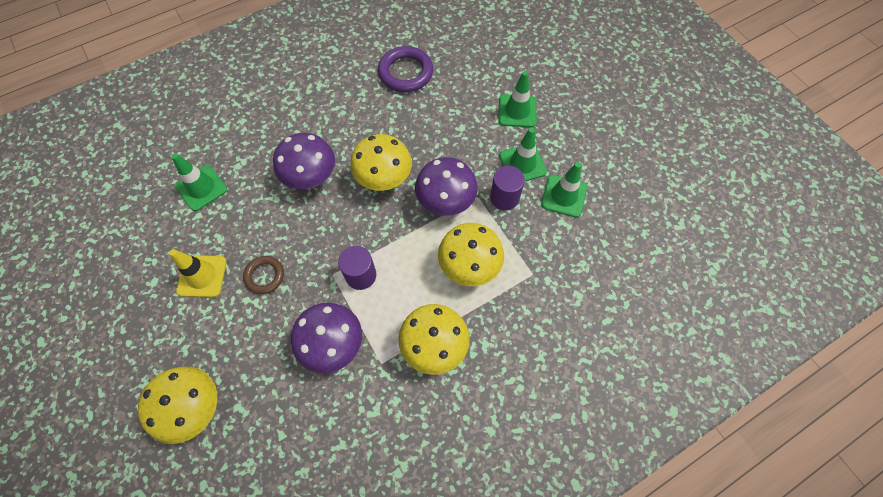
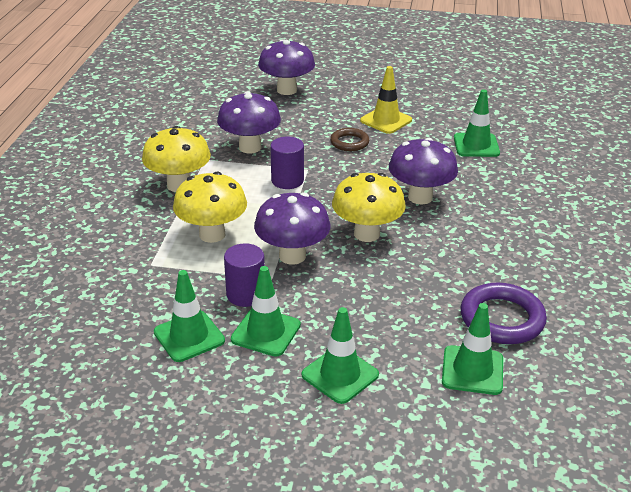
camera: 130 degrees right, 30 degrees down
yellow mushroom [138,366,217,444] -> purple mushroom [258,39,315,95]
none -> green traffic cone [442,303,503,395]

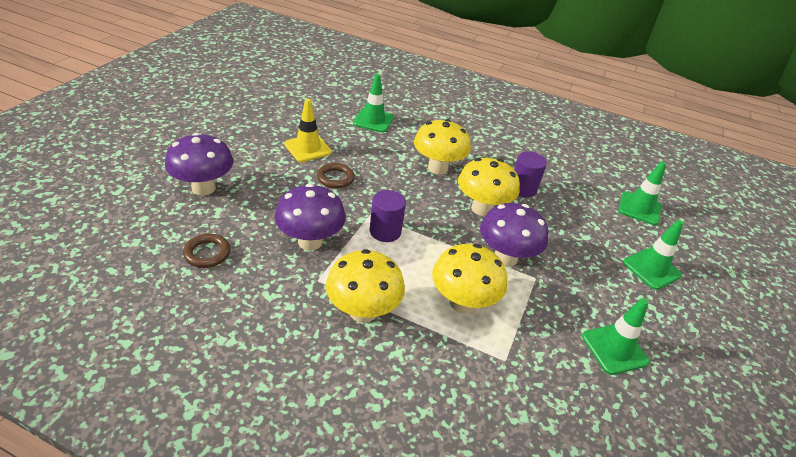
camera: 80 degrees left, 5 degrees up
purple cylinder [224,244,265,307] -> purple cylinder moved to [514,152,547,197]
green traffic cone [231,266,301,357] -> none
purple mushroom [389,138,458,204] -> yellow mushroom [414,119,471,175]
purple ring [461,283,547,344] -> none
none -> brown ring [183,234,230,268]

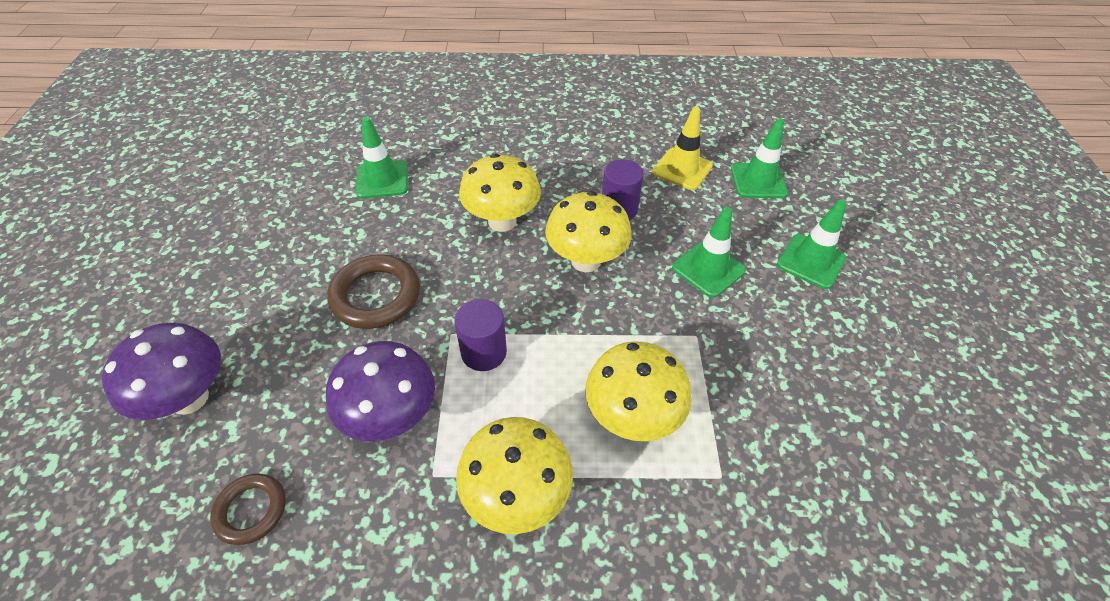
camera: 20 degrees left, 10 degrees up
yellow traffic cone [284,99,332,162] -> yellow traffic cone moved to [652,107,713,190]
brown ring [317,163,355,189] -> brown ring [327,254,420,329], size x1.64
purple mushroom [480,203,548,267] -> none
green traffic cone [582,298,649,375] -> green traffic cone moved to [672,207,746,298]

